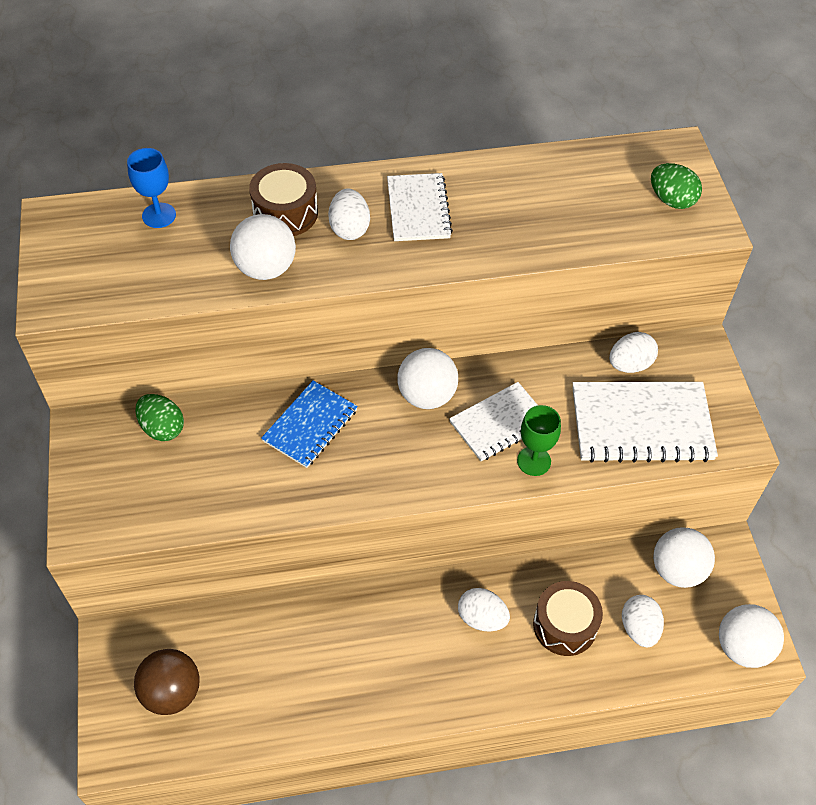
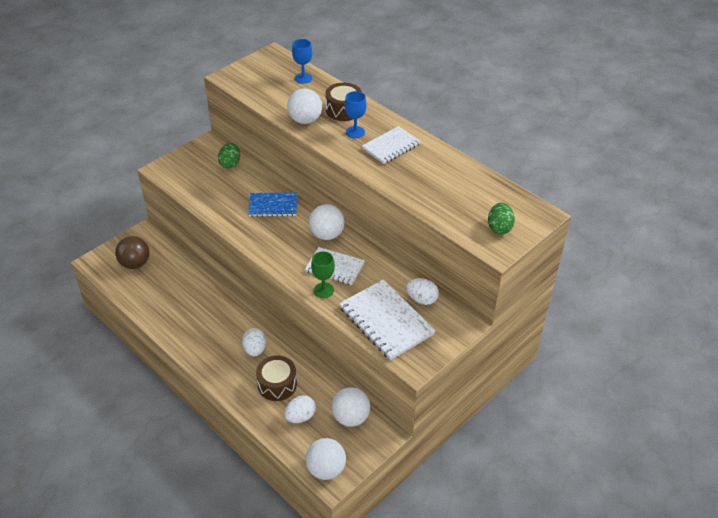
camera: 55 degrees right, 10 degrees down
white egg [328,188,370,240] -> blue goblet [345,91,367,138]

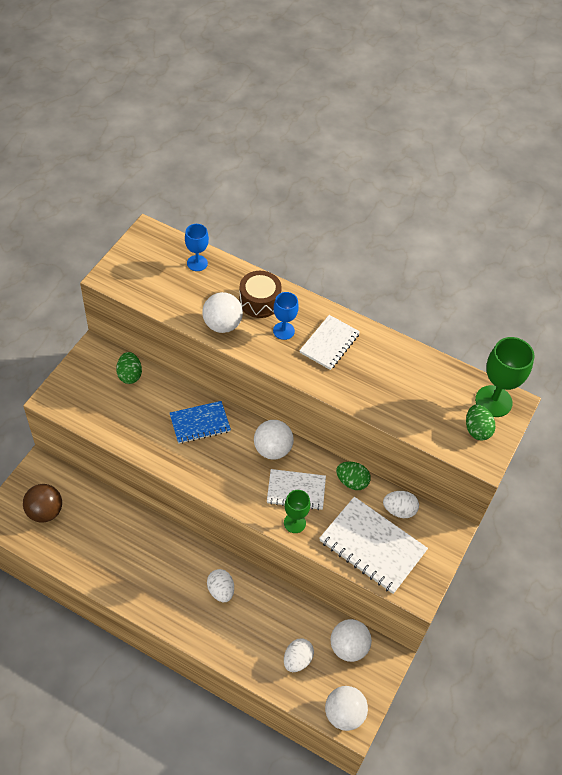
camera: 20 degrees left, 10 degrees up
brown drum [256,355,297,401] -> none
none -> green egg [336,462,371,490]
none -> green goblet [475,337,534,417]

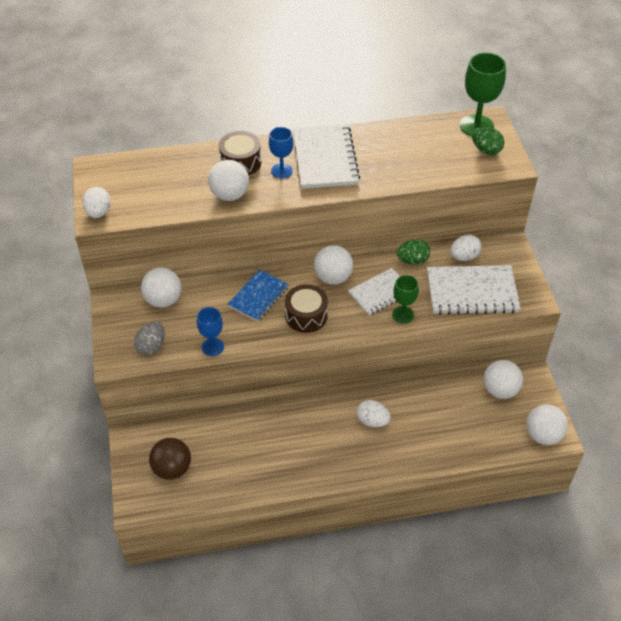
camera: 35 degrees left, 5 degrees down
green egg [116,352,142,384] -> white ball [141,268,182,308]
blue goblet [185,224,209,271] -> blue goblet moved to [197,307,224,356]
white egg [284,638,314,672] -> white egg moved to [82,187,111,218]
white notebook [299,315,360,370] -> white notebook [293,124,360,189], size x1.57
none -> grey egg [134,322,165,355]
none -> brown drum [285,284,328,333]

